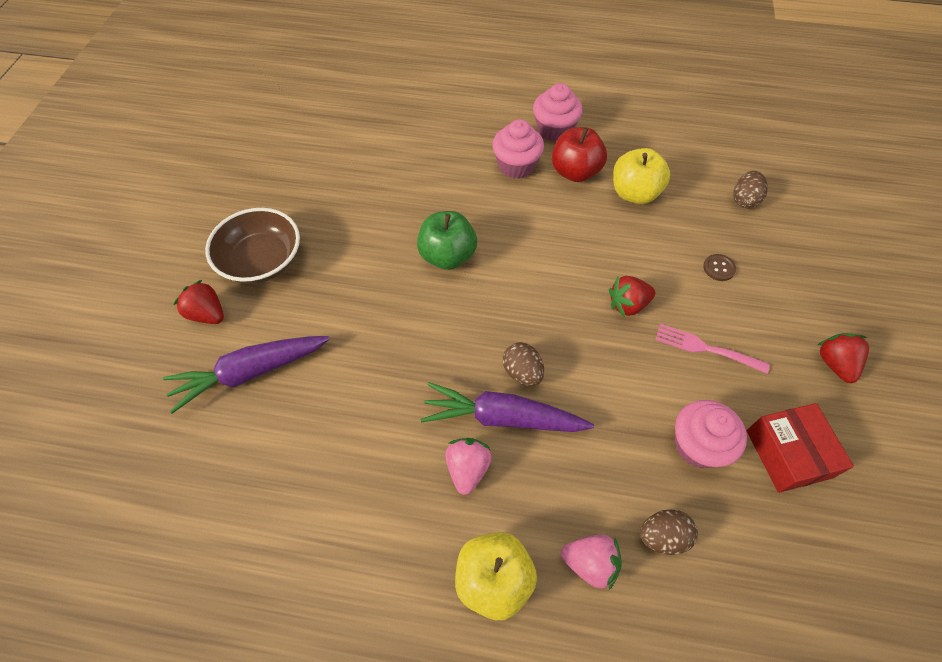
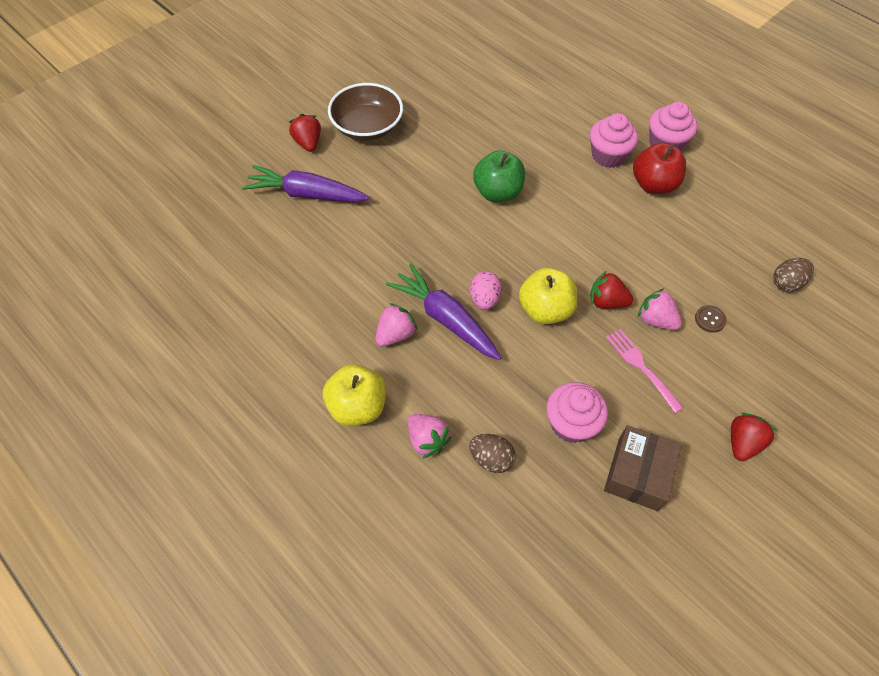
camera: 35 degrees right, 0 degrees up
brown egg [503,342,544,386] -> pink egg [470,271,502,310]
yellow apple [613,148,670,204] -> yellow apple moved to [519,268,577,324]
red box [747,403,854,493] -> brown box [604,425,682,511]
none -> pink strawberry [638,289,682,330]

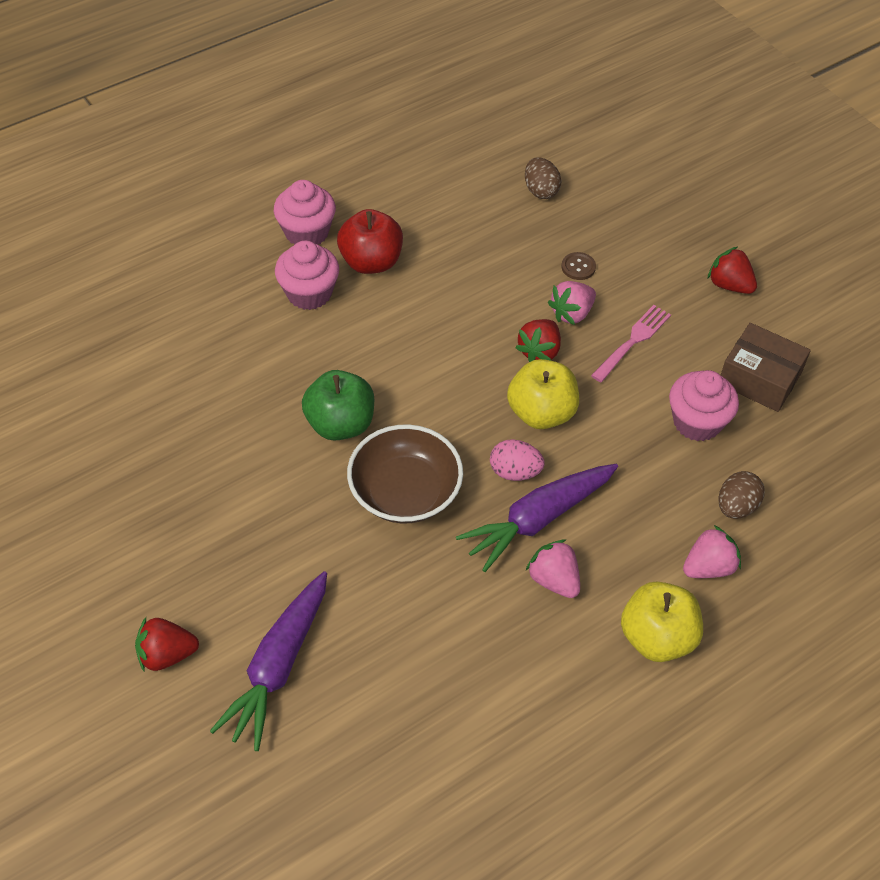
camera: 80 degrees left, 5 degrees down
brown bowl [328,83,403,141] -> brown bowl moved to [347,424,463,524]
pink fork [606,329,684,413] -> pink fork turned 150 degrees clockwise [591,305,671,382]

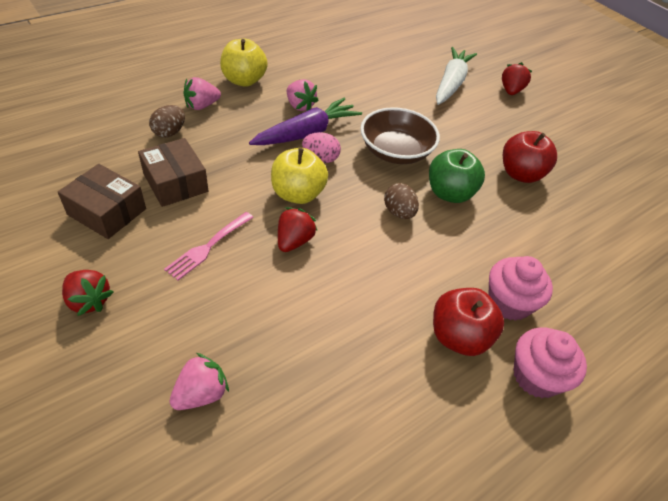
camera: 175 degrees right, 5 degrees down
red strawberry [135,617,199,671] -> red strawberry turned 60 degrees counterclockwise [502,62,532,95]
purple carrot [210,571,327,751] -> white carrot [436,47,477,105]
brown egg [525,157,562,199] -> brown egg moved to [384,183,419,219]
pink strawberry [548,281,596,325] -> pink strawberry moved to [169,353,229,410]
brown button [561,252,596,280] -> none
pink cupcake [669,370,739,441] -> brown box [138,138,208,207]
none -> red apple [503,131,557,183]

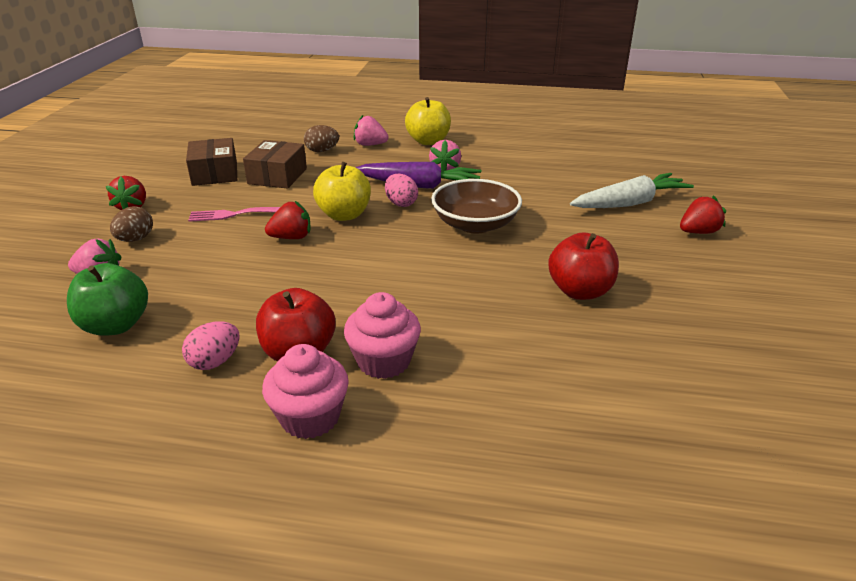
camera: 50 degrees right, 15 degrees down
brown egg [384,183,419,219] -> brown egg moved to [110,206,153,242]
green apple [429,149,485,203] -> green apple moved to [67,263,148,336]
none -> pink egg [182,321,240,370]

